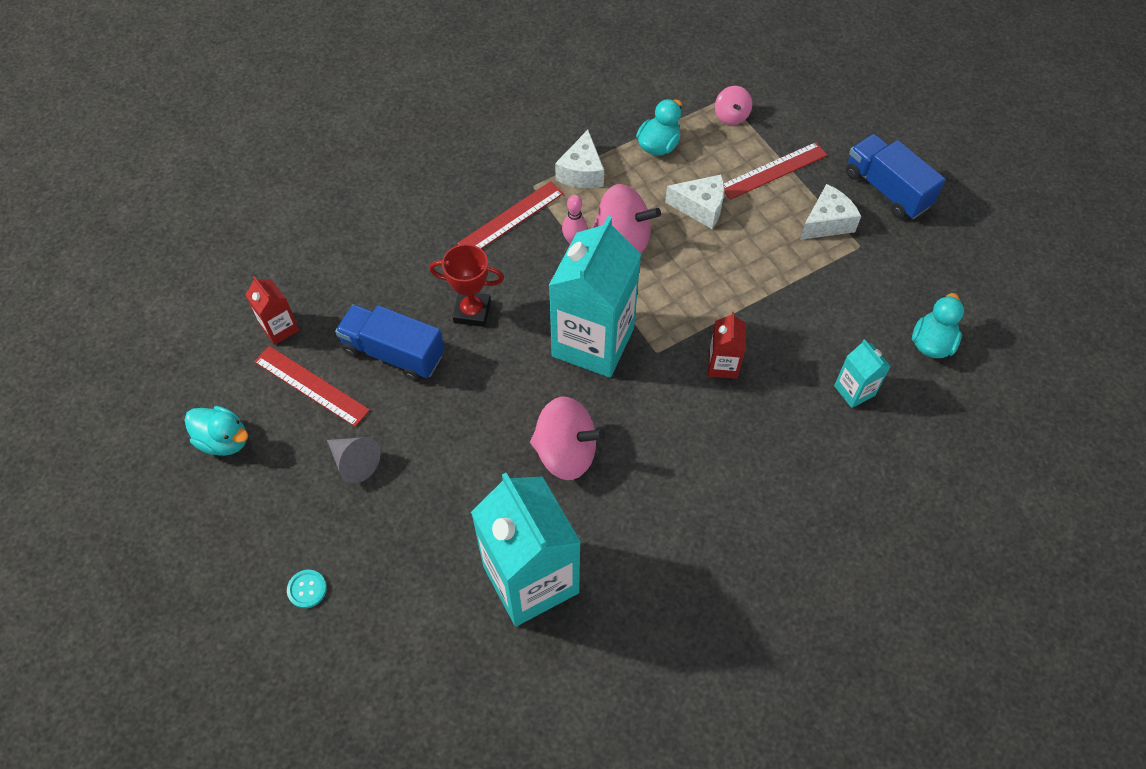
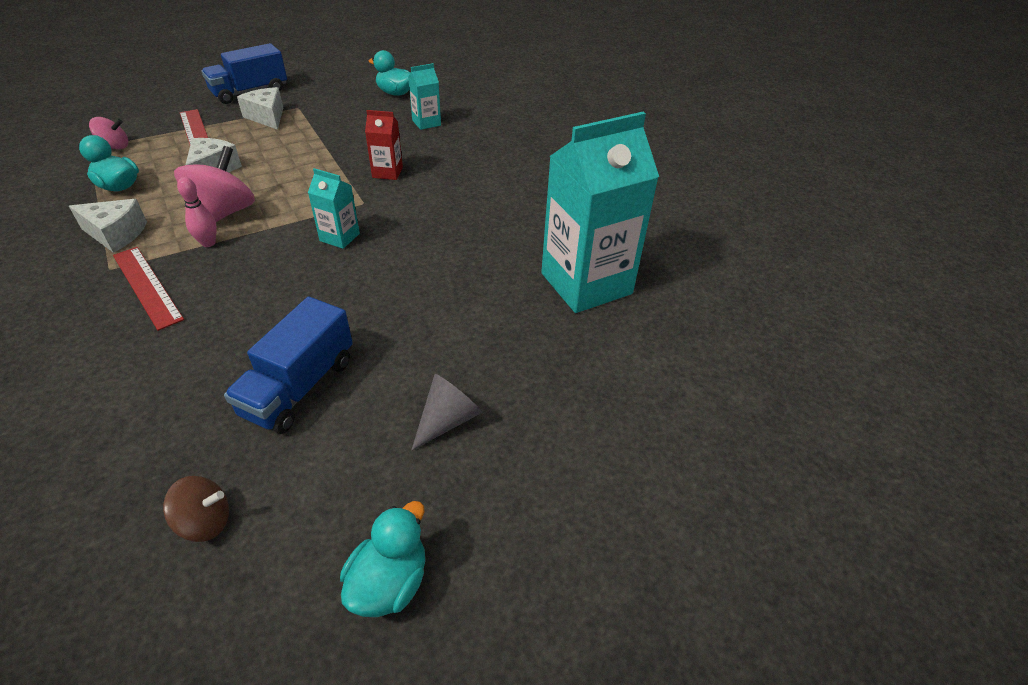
camera: 90 degrees left, 15 degrees down
red carton [245,276,299,345] -> brown spinning top [163,476,229,542]
red ruler [254,346,370,427] -> none
turquoise button [287,570,327,608] -> none
red trophy [429,244,504,327] -> none
pink spinning top [530,397,605,480] -> none
turquoise carton [549,216,641,378] -> turquoise carton [308,168,360,249], size x0.45

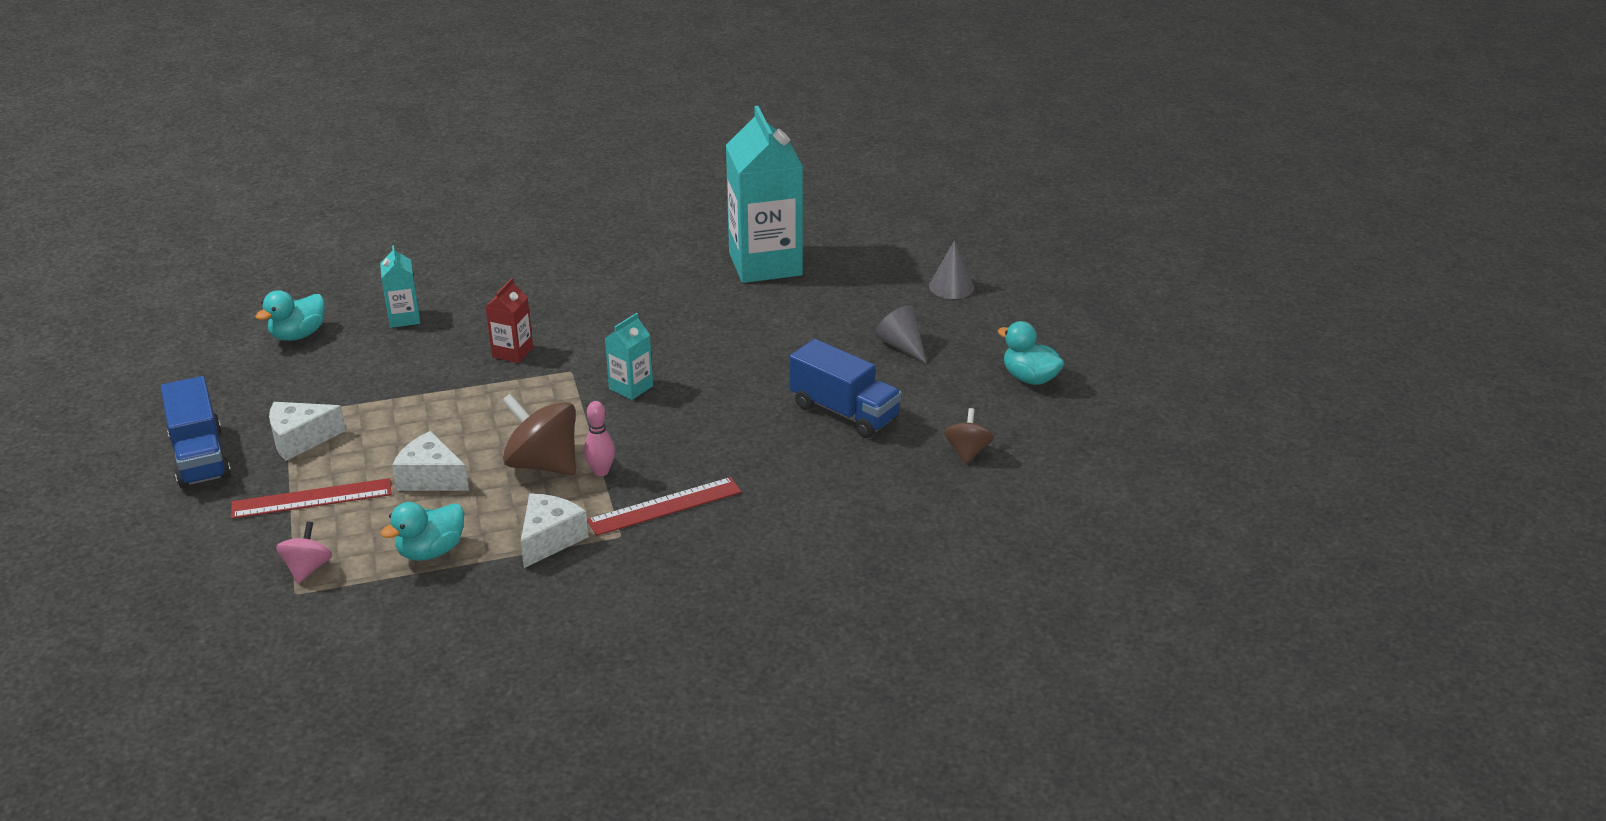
camera: 75 degrees left, 10 degrees down
pink spinning top [174,146,255,222] -> brown spinning top [502,394,576,475]
none -> grey cone [929,241,974,299]

